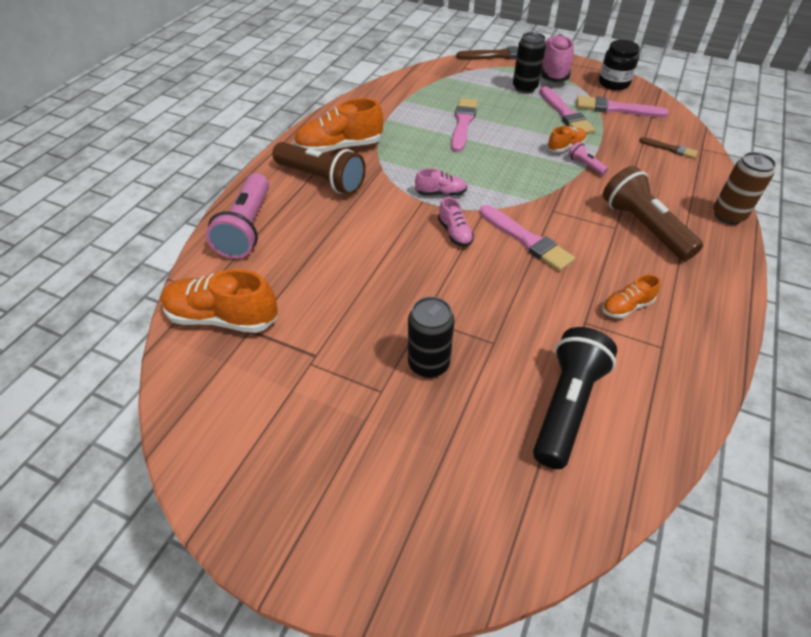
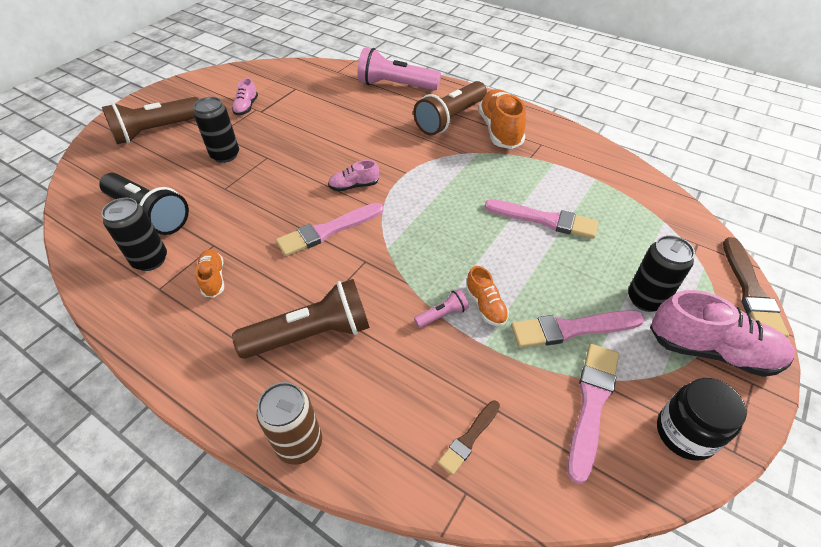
camera: 100 degrees right, 0 degrees up
orange shoe [160,269,278,333] -> none
pink shoe [415,168,467,196] -> pink shoe moved to [232,78,258,115]
none -> black can [101,198,167,271]
none -> brown flashlight [102,97,199,144]

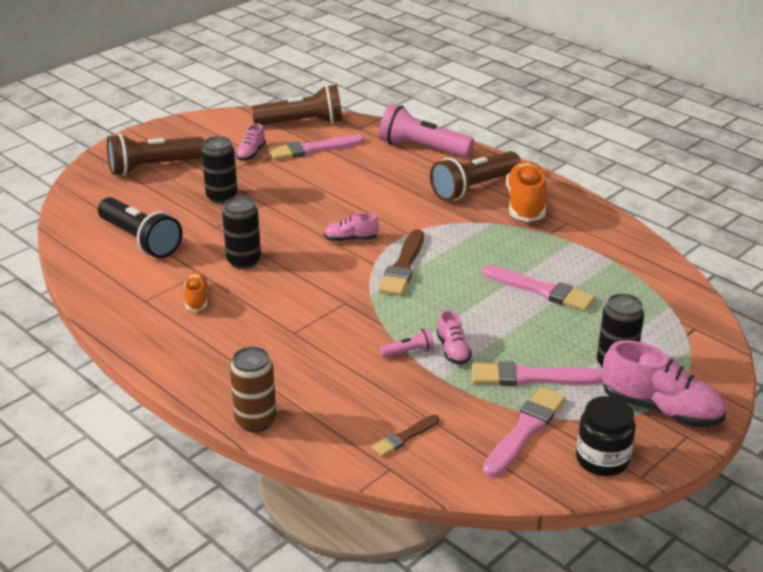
camera: 10 degrees right, 15 degrees down
black can [101,198,167,271] -> black can moved to [222,196,261,269]
brown flashlight [232,279,370,359] -> brown flashlight moved to [251,85,342,125]
pink brush [276,203,384,256] -> pink brush moved to [268,135,364,160]
orange shoe [466,266,509,326] -> pink shoe [437,310,472,365]
brown brush [723,237,789,337] -> brown brush moved to [379,229,424,296]

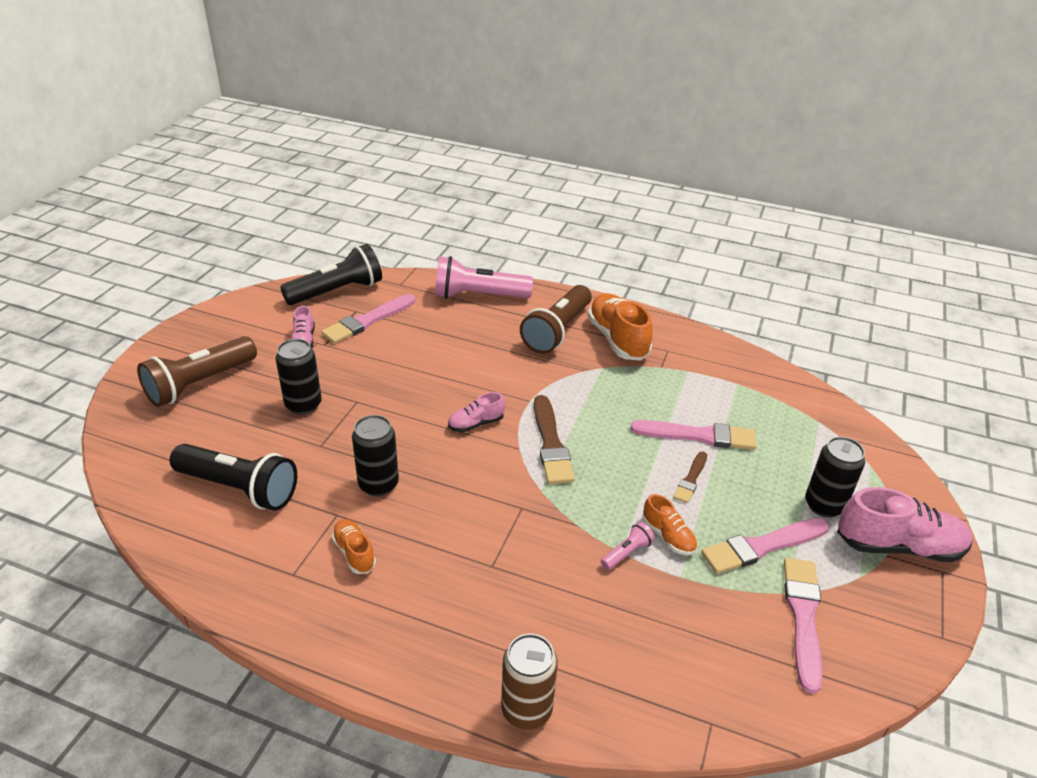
camera: 25 degrees left, 5 degrees up
brown flashlight [251,85,342,125] -> black flashlight [280,244,382,305]
brown brush [372,415,439,457] -> brown brush moved to [673,452,707,503]
pink shoe [437,310,472,365] -> orange shoe [642,494,697,555]
black jar [576,396,636,476] -> none

